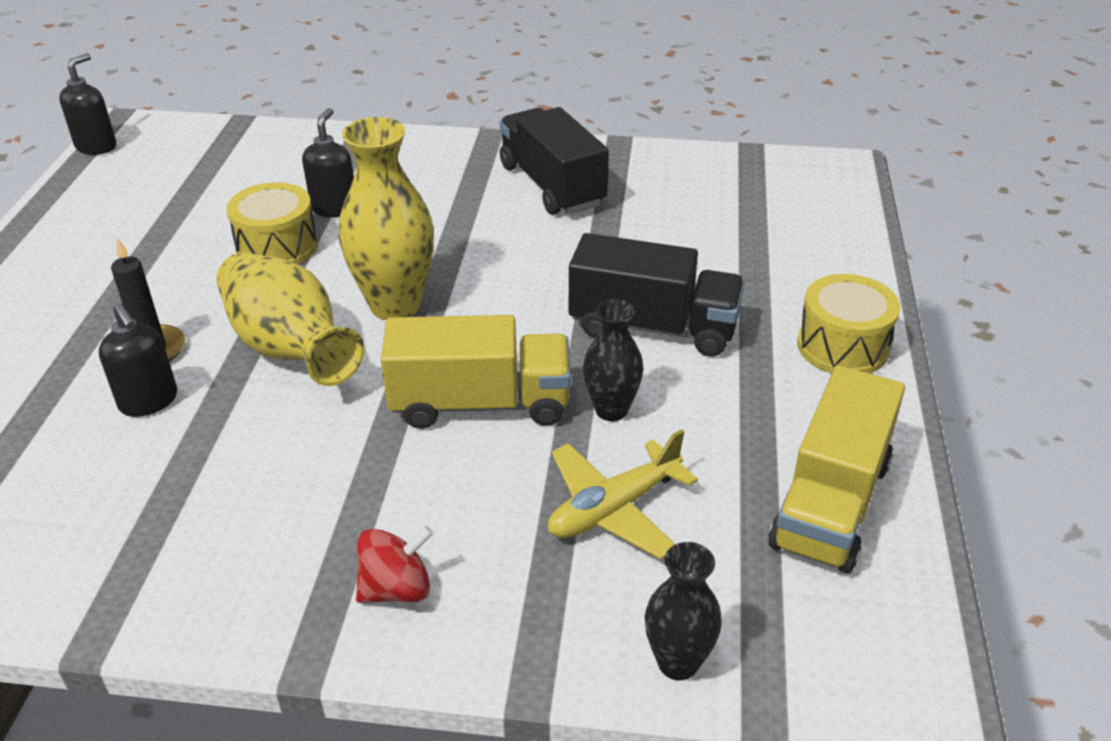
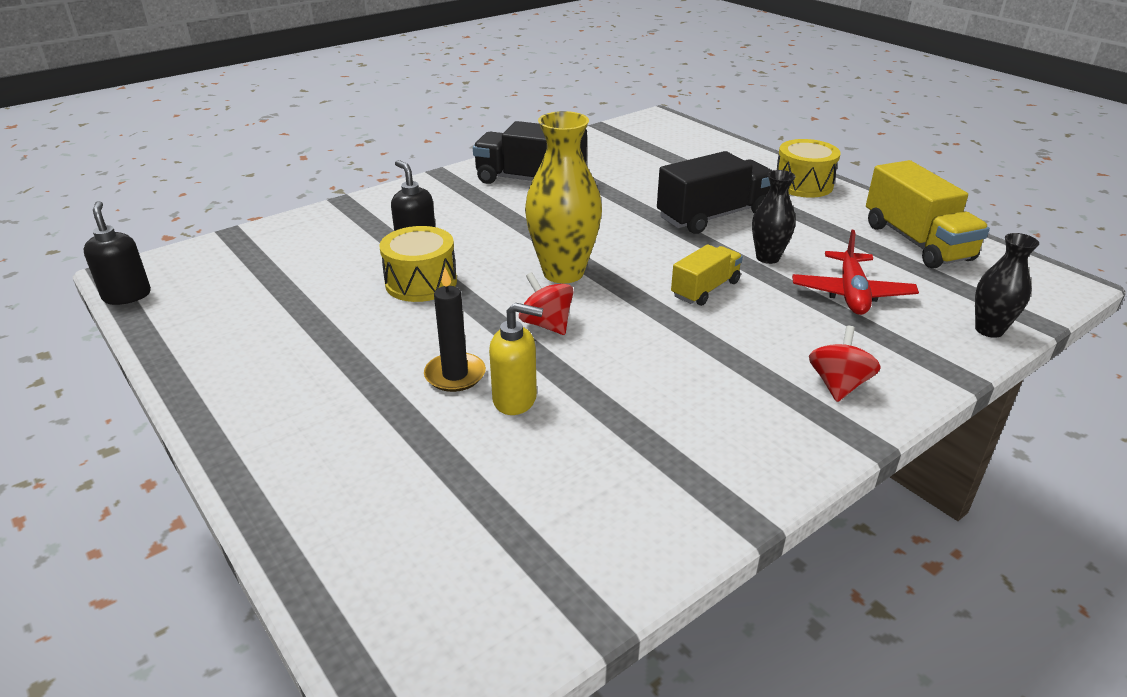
camera: 45 degrees left, 5 degrees down
black soap dispenser [99,303,177,417] -> yellow soap dispenser [489,303,543,415]
yellow vase [216,252,364,386] -> red spinning top [519,272,573,335]
yellow truck [381,315,571,429] -> yellow truck [671,244,743,306], size x0.60
yellow plane [548,429,698,560] -> red plane [792,230,919,315]

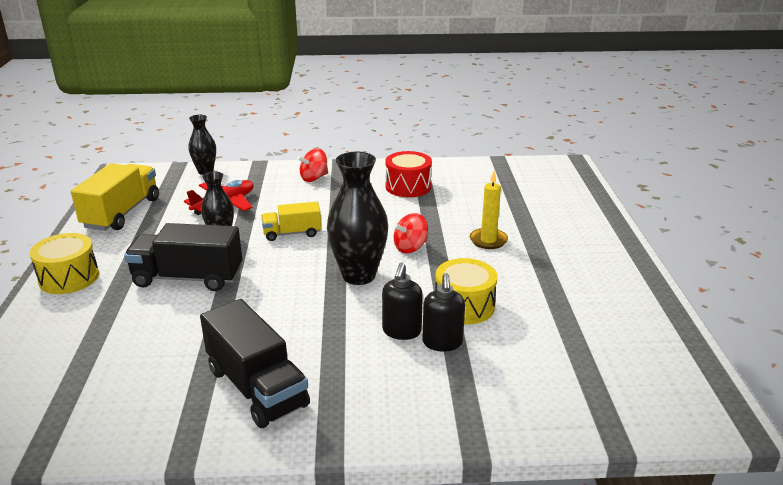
camera: 145 degrees left, 5 degrees down
black soap dispenser [83,201,151,305] -> black soap dispenser moved to [382,263,423,340]
black candle [424,268,486,392] -> yellow candle [470,171,508,249]
yellow soap dispenser [489,303,543,415] -> none
red spinning top [519,272,573,335] -> red spinning top turned 60 degrees clockwise [393,213,428,253]
yellow vase [525,111,602,283] -> black vase [327,152,388,285]
none -> red drum [385,151,432,197]

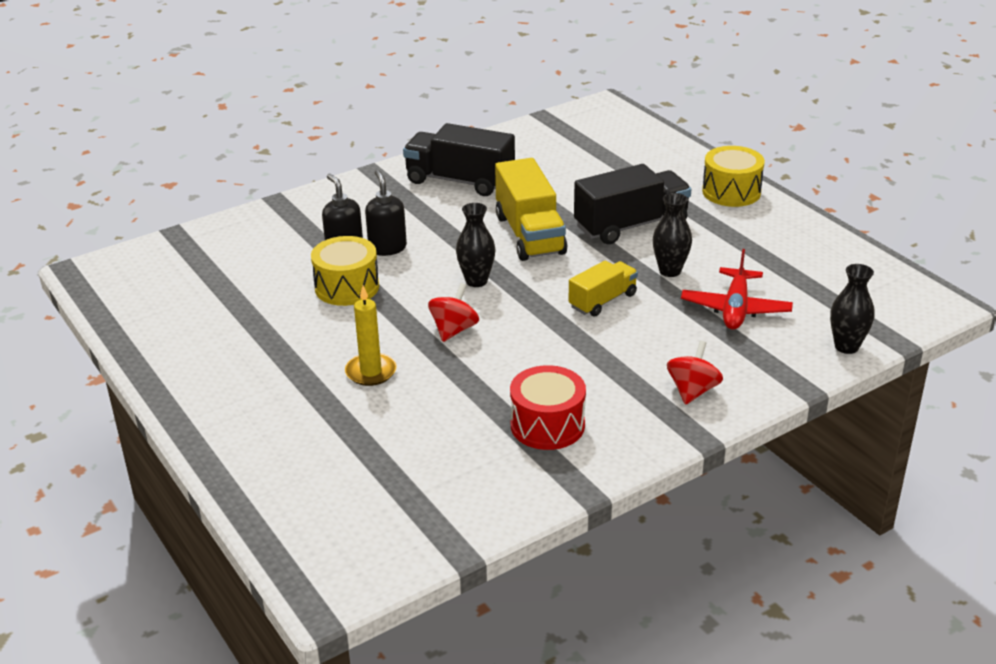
camera: 150 degrees right, 5 degrees up
yellow truck [71,163,159,231] -> yellow truck moved to [495,158,567,261]
black vase [327,152,388,285] -> black vase [456,203,496,287], size x0.58

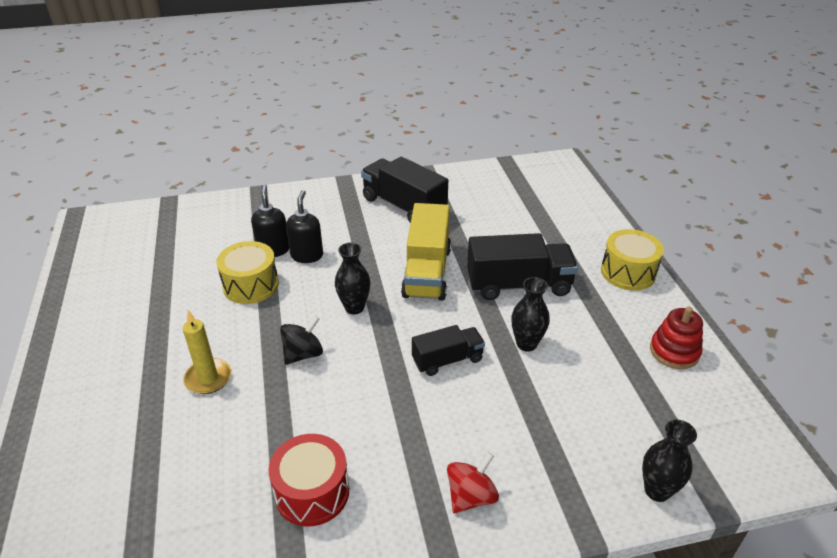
camera: 20 degrees right, 5 degrees up
red spinning top [428,283,479,342] -> black spinning top [280,316,323,365]
yellow truck [569,260,638,317] -> black truck [412,325,485,376]
red plane [681,249,793,330] -> none
none -> red stacking toy [650,307,703,369]

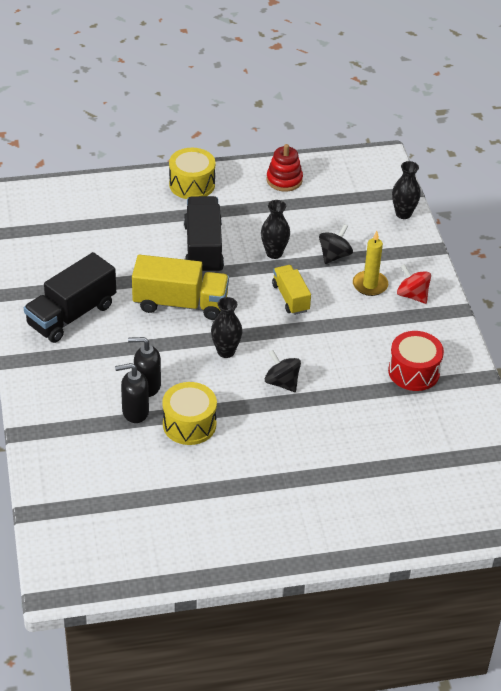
camera: 90 degrees left, 5 degrees up
yellow candle [183,310,231,394] -> yellow candle moved to [353,231,388,296]
black truck [412,325,485,376] -> yellow truck [272,265,311,315]
none -> black spinning top [319,224,353,264]

